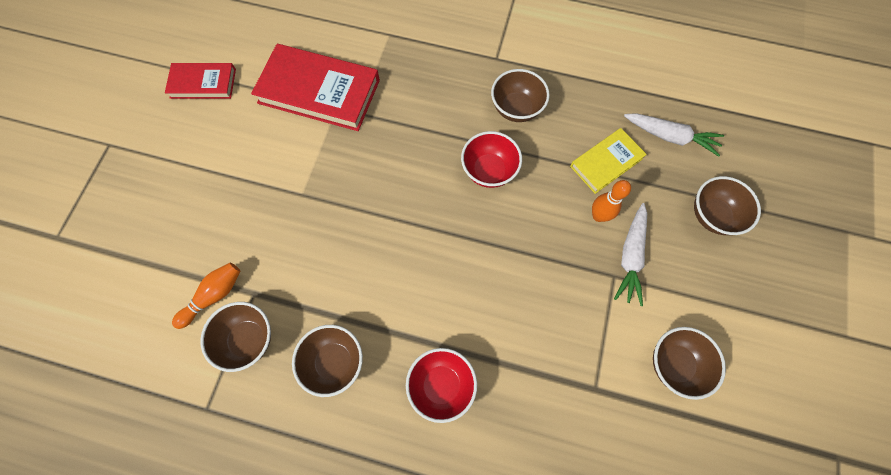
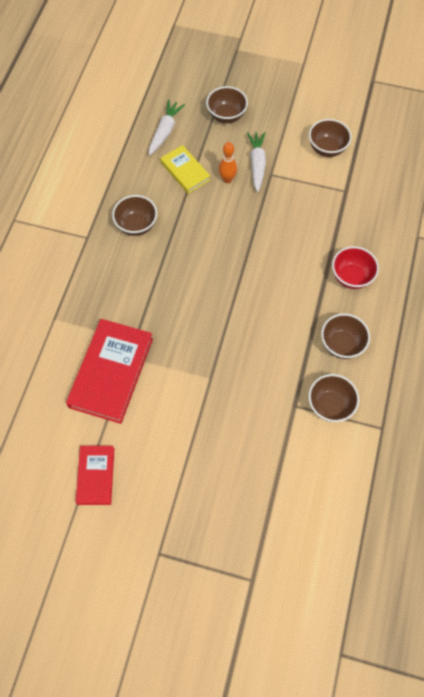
camera: 90 degrees left, 5 degrees down
orange bowling pin [172,263,240,329] -> none
red bowl [461,131,522,188] -> none
white carrot [614,203,647,306] -> white carrot turned 105 degrees counterclockwise [247,132,266,192]

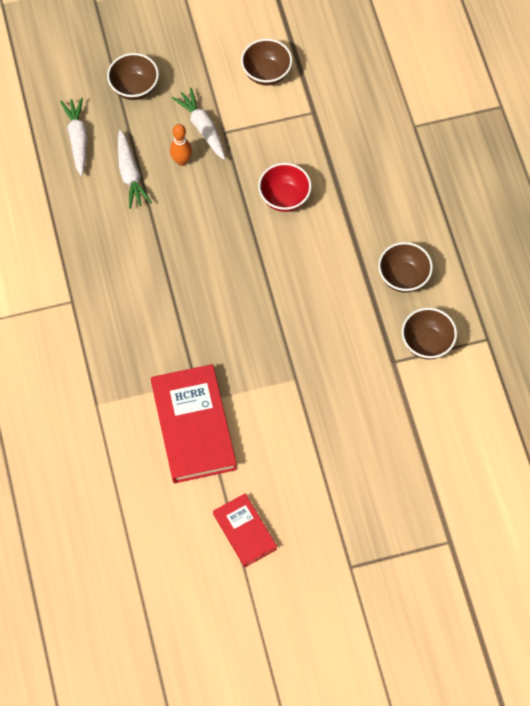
camera: 30 degrees left, 0 degrees up
brown bowl [112,195,157,236] -> none
yellow book [160,145,210,194] -> white carrot [118,130,152,209]
red bowl [332,246,379,289] -> red bowl moved to [258,163,312,212]

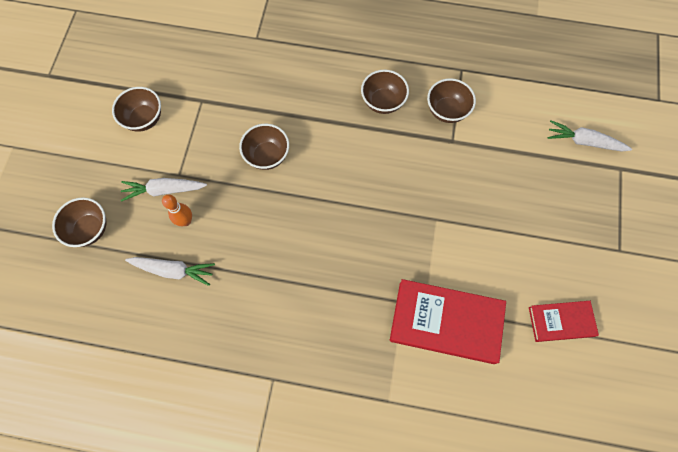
camera: 65 degrees left, 5 degrees up
white carrot [60,97,88,176] -> white carrot moved to [548,120,632,152]
red bowl [258,163,312,212] -> brown bowl [239,124,289,170]

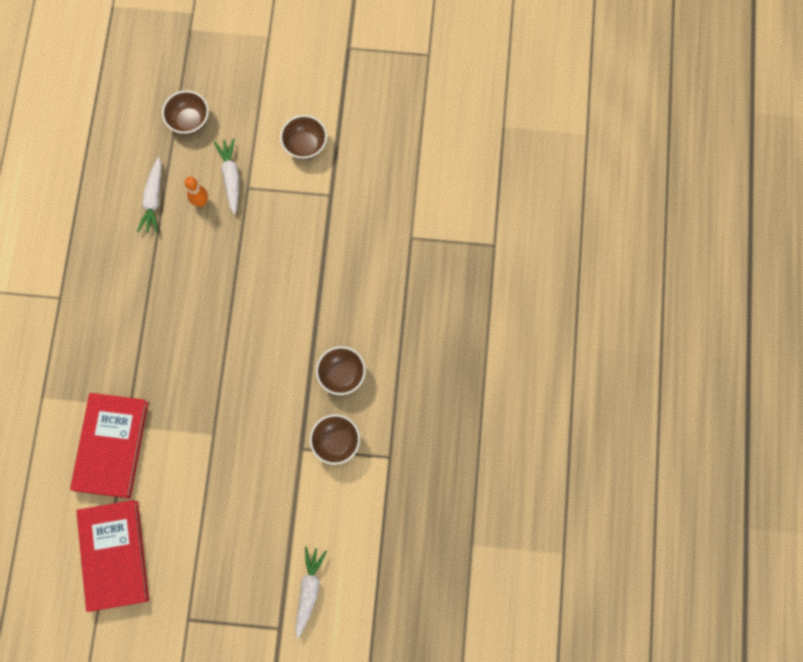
camera: 85 degrees right, 5 degrees up
brown bowl [239,124,289,170] -> none
red book [529,301,599,342] -> red book [76,500,149,612], size x1.75

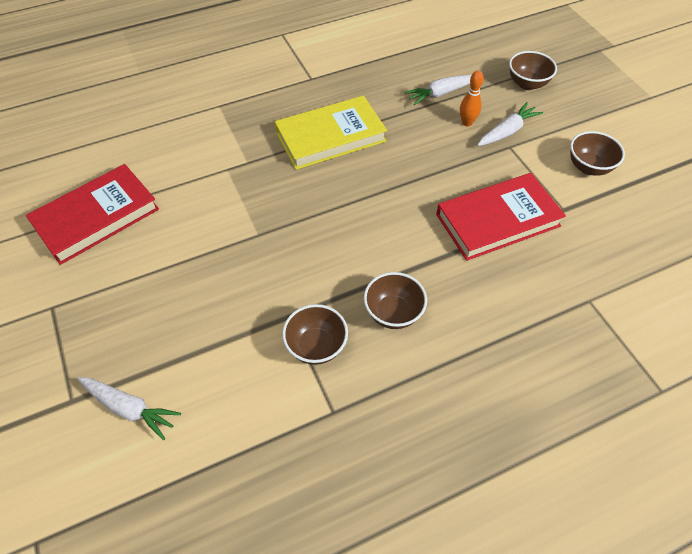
camera: 60 degrees right, 20 degrees down
red book [70,393,148,498] -> red book moved to [436,173,566,261]
white carrot [295,546,327,638] -> white carrot turned 45 degrees clockwise [78,377,181,440]
none -> yellow book [275,96,387,170]

